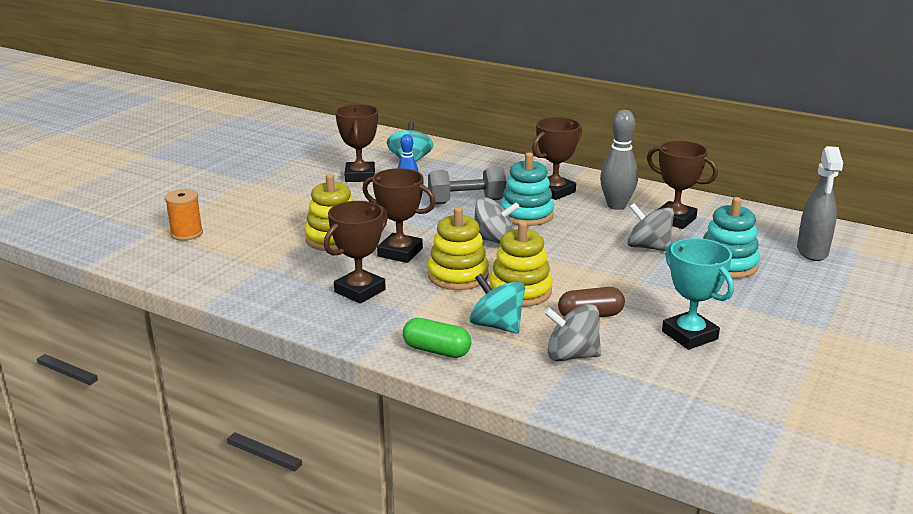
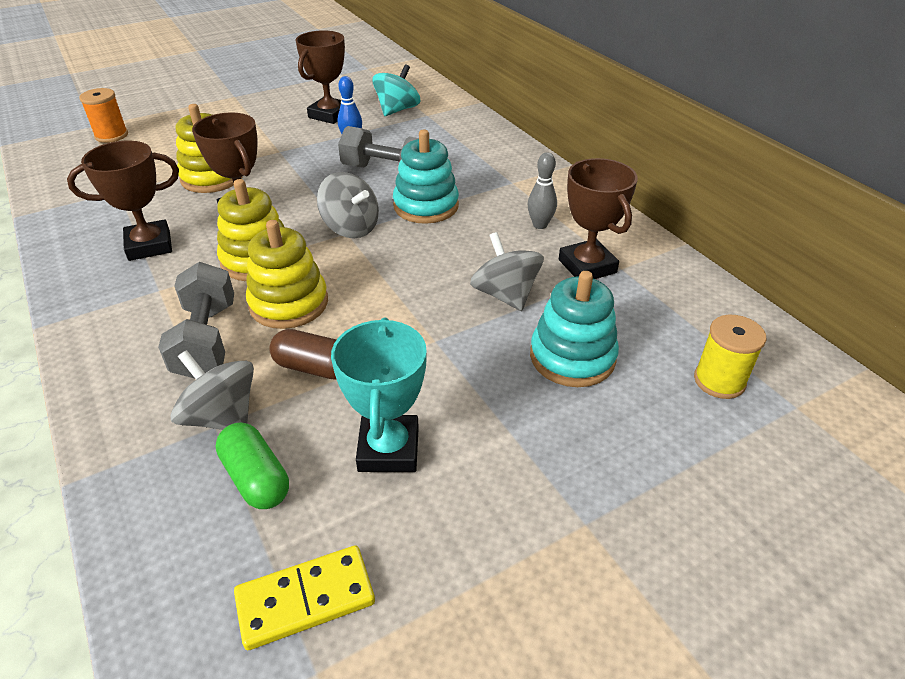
camera: 30 degrees right, 15 degrees up
green capsule [403,318,471,358] -> green capsule moved to [216,422,289,509]
turquoise spinning top [470,274,525,334] -> grey dumbbell [158,262,234,379]
brown trophy [532,117,582,200] -> none
grey bowling pin [600,110,638,210] -> grey bowling pin [528,152,557,229], size x0.60
grey spray bottle [797,146,843,261] -> yellow spool [694,315,766,399]
none -> yellow domino [234,545,375,650]

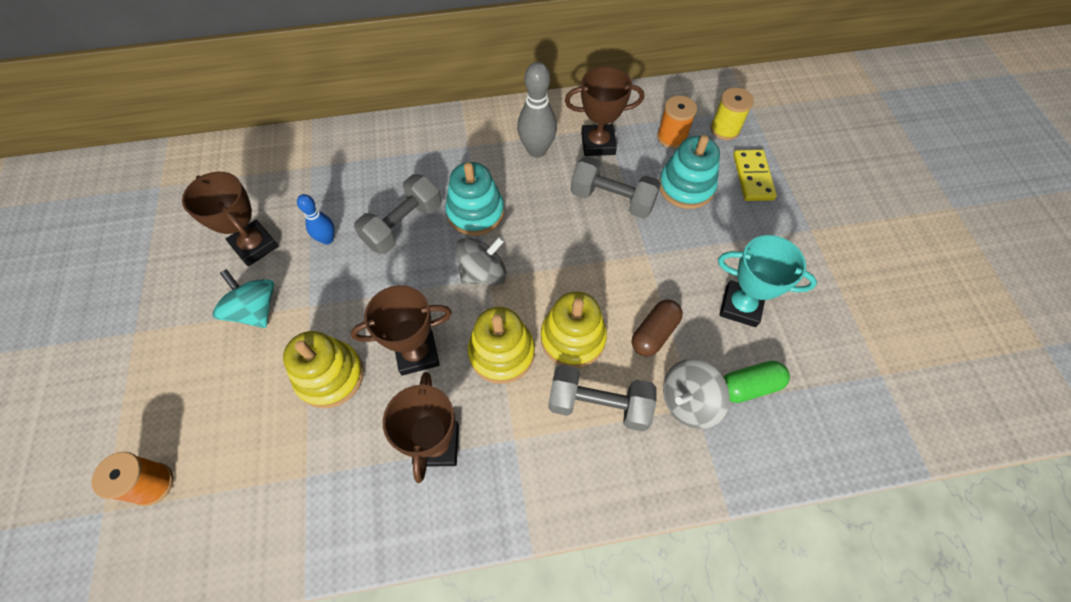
camera: 70 degrees left, 20 degrees up
yellow domino [234,545,375,650] -> yellow domino moved to [733,149,777,201]
turquoise spinning top [372,64,420,116] -> turquoise spinning top moved to [213,269,274,328]
grey spinning top [470,232,544,311] -> grey dumbbell [571,156,661,219]
grey bowling pin [528,152,557,229] -> grey bowling pin [517,62,557,158], size x1.65
none -> orange spool [657,96,697,148]

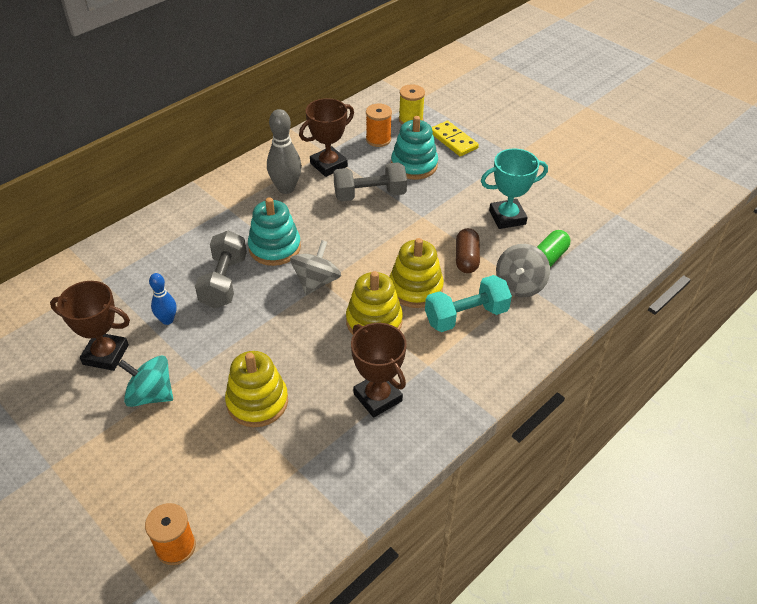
camera: 35 degrees left, 15 degrees down
brown trophy [351,285,452,376] -> none
grey dumbbell [548,364,656,431] -> turquoise dumbbell [425,275,512,332]

